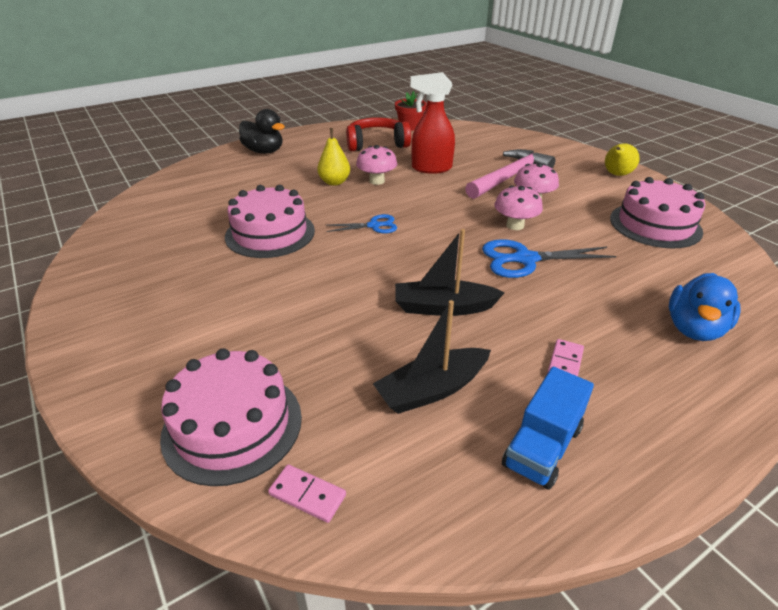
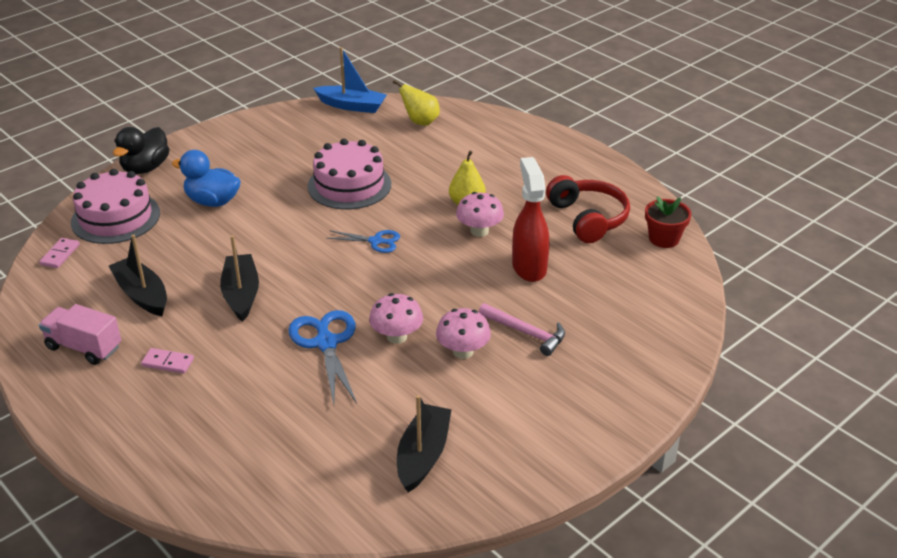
camera: 80 degrees right, 0 degrees up
black duck [239,109,285,154] -> black duck moved to [113,127,169,174]
blue scissors [325,214,397,233] -> blue scissors turned 60 degrees counterclockwise [326,230,400,253]
pink hammer [465,149,555,199] -> pink hammer [479,303,565,356], size x0.62
blue truck [502,367,594,490] -> pink truck [39,304,121,365]
yellow pear [605,143,640,176] -> yellow pear moved to [393,80,440,126]
pink cake [610,177,705,248] -> black boat [397,395,452,493]
blue duck [669,273,741,341] -> blue duck moved to [172,150,241,207]
none -> blue boat [313,47,387,113]

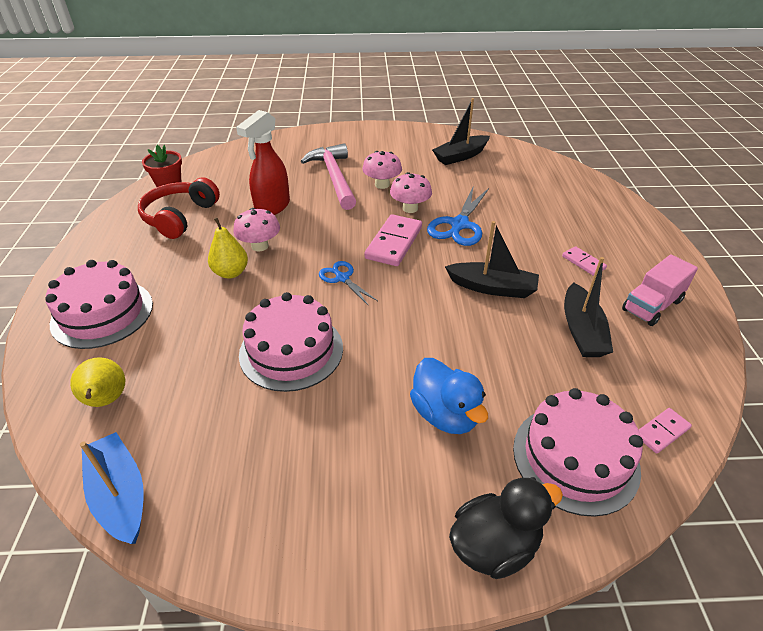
camera: 140 degrees left, 5 degrees up
pink truck [39,304,121,365] -> pink truck turned 75 degrees clockwise [622,254,698,326]
black boat [220,235,259,322] -> black boat turned 105 degrees counterclockwise [445,221,539,298]
pink hammer [479,303,565,356] -> pink hammer [301,143,356,210], size x1.61
none -> pink cake [45,260,153,349]
none -> pink domino [364,214,422,266]

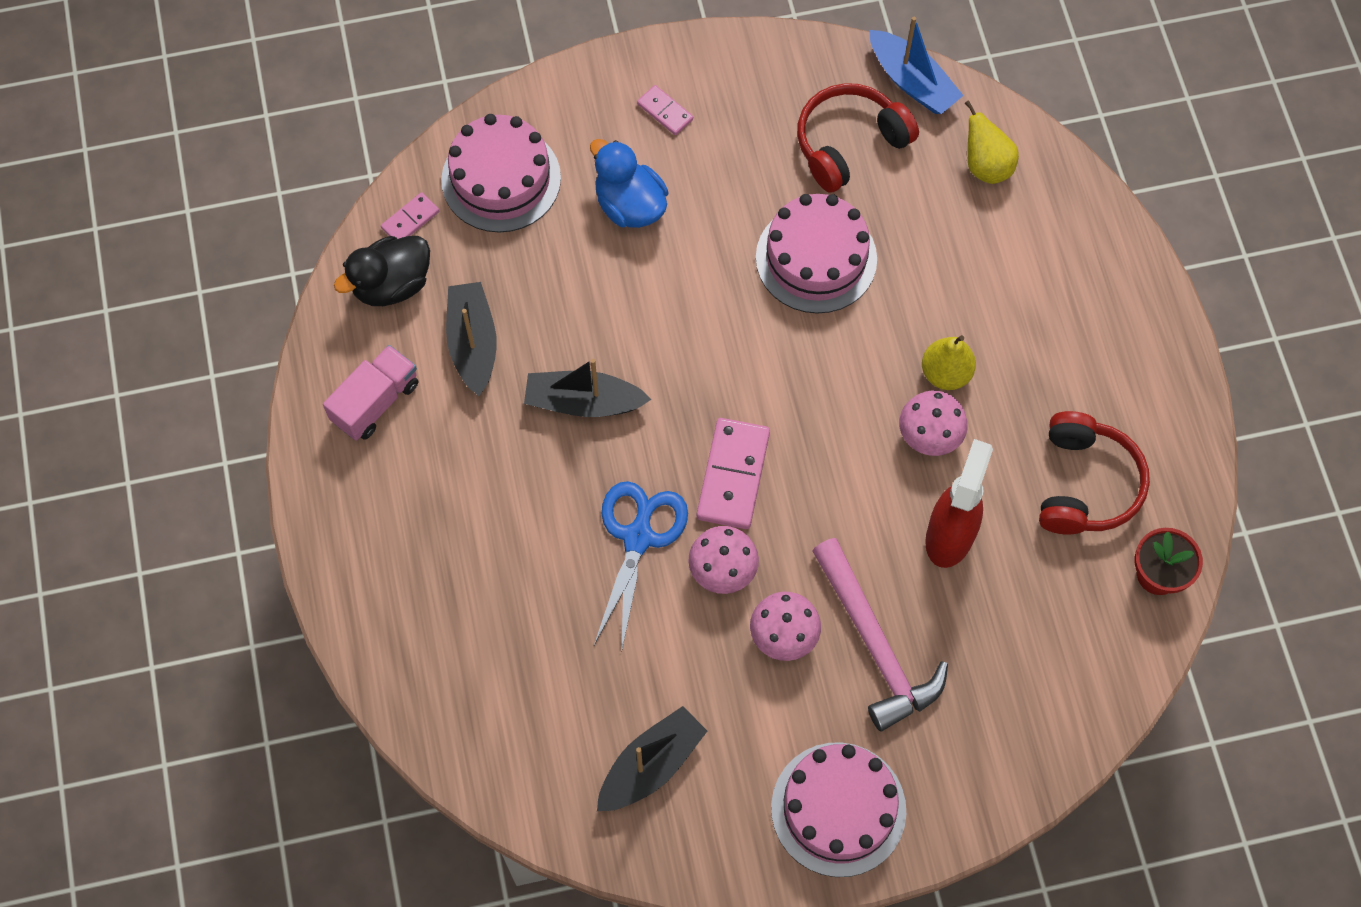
camera: 170 degrees right, 25 degrees up
pink cake [45,260,153,349] -> pink cake moved to [771,742,906,877]
blue scissors [319,261,378,306] -> none
black duck [449,477,563,579] -> black duck moved to [334,236,430,306]
pink domino [562,246,607,276] -> pink domino moved to [637,85,693,135]
none -> red headphones [797,83,919,193]

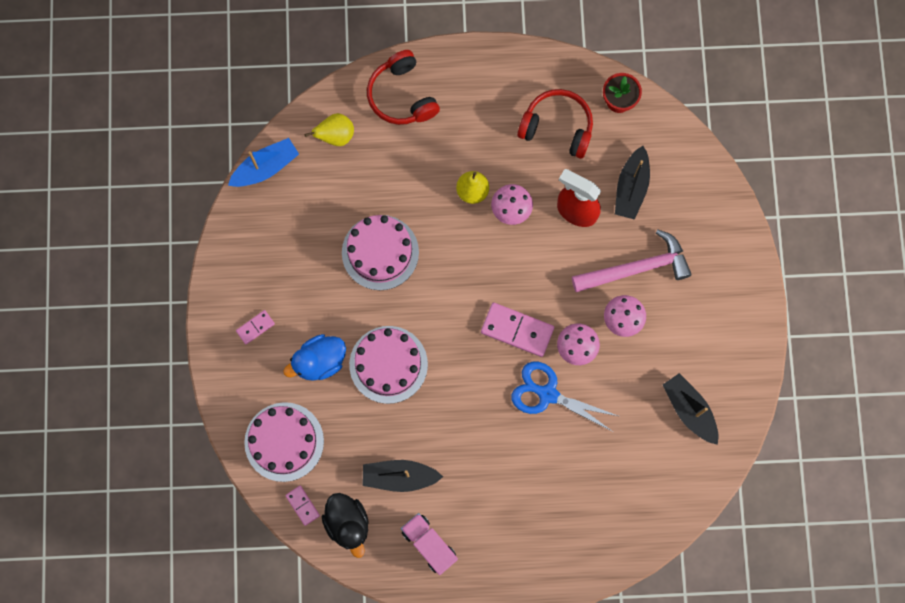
camera: 80 degrees left, 10 degrees up
black boat [524,359,652,417] -> black boat moved to [615,146,650,220]
pink cake [771,742,906,877] -> pink cake moved to [349,326,428,404]
red headphones [797,83,919,193] -> red headphones moved to [367,50,440,125]

